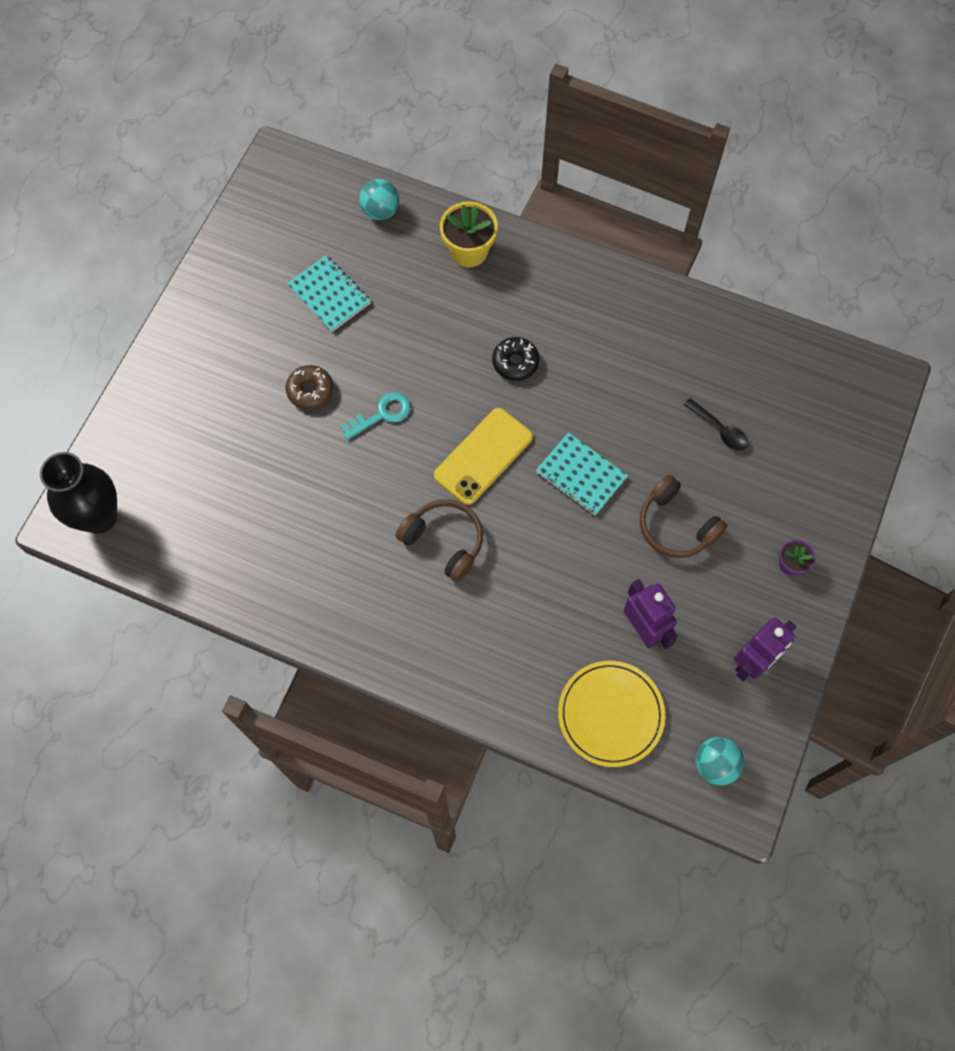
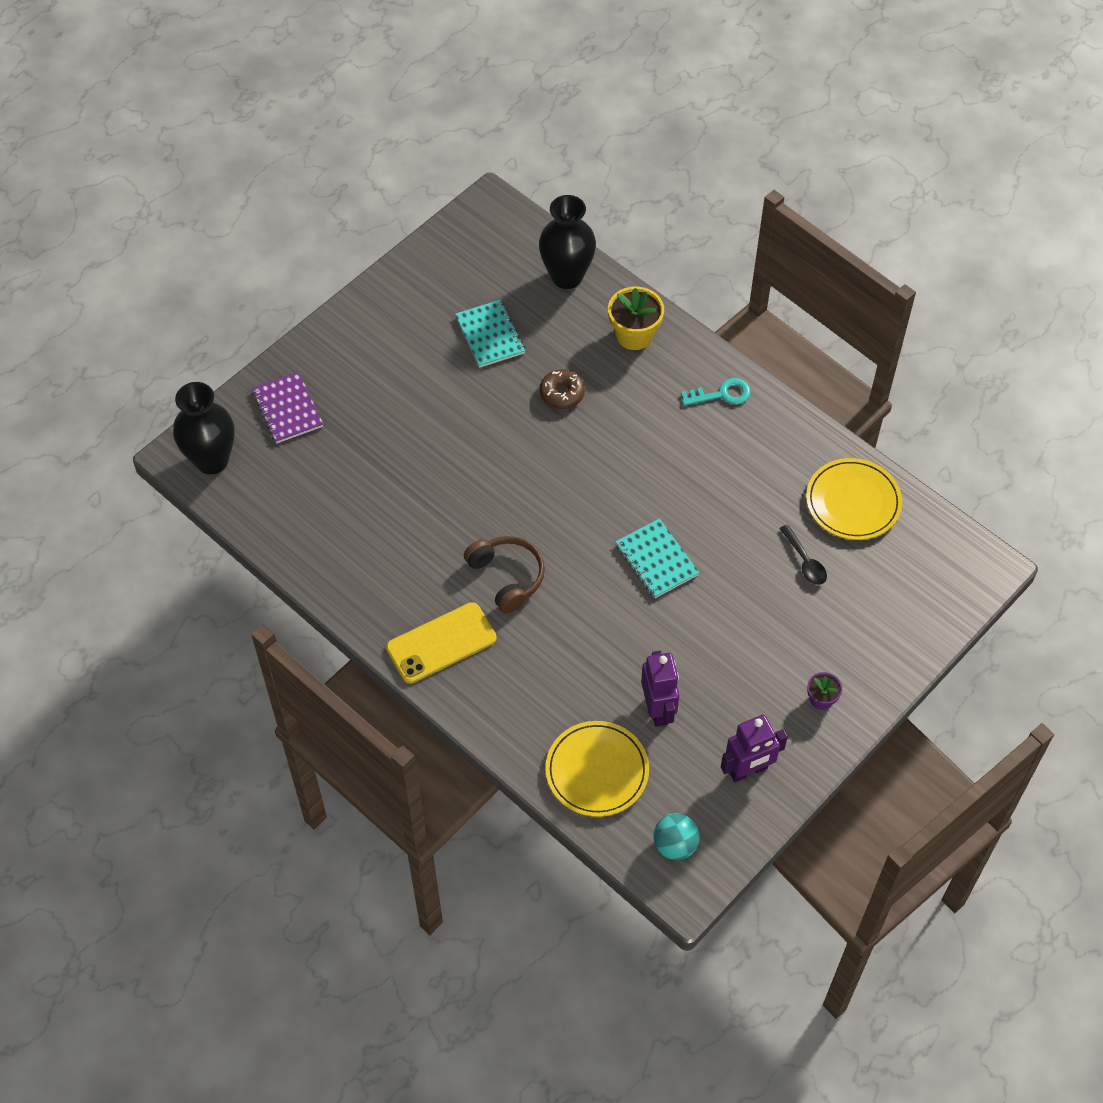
camera: 20 degrees right, 10 degrees down
brown donut [286,365,333,410] -> brown donut moved to [539,369,585,409]
turquoise key [341,392,411,440] -> turquoise key moved to [681,378,751,406]
turquoise ball [359,179,399,220] -> black vase [539,195,596,289]
yellow phone [434,408,533,505] -> yellow phone moved to [386,602,497,684]
black donut [492,337,539,381] -> none
brown headphones [640,475,727,558] -> none
none -> purple notebook [252,372,323,443]
none -> yellow plate [806,458,902,540]

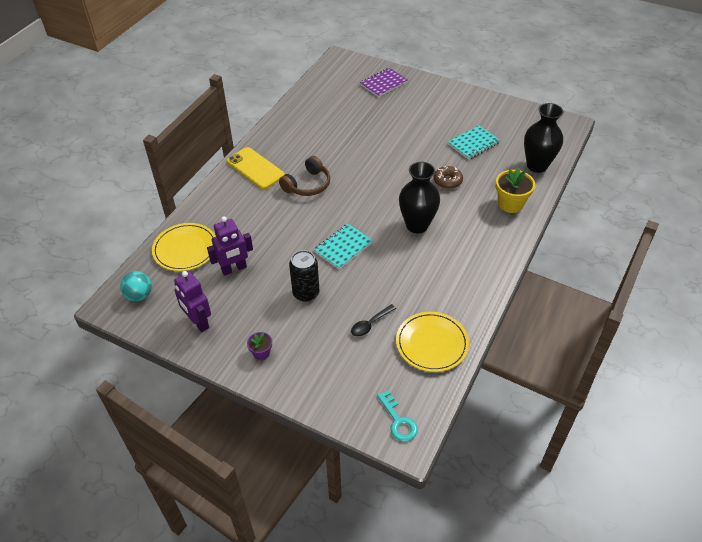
camera: 75 degrees right, 10 degrees down
black vase [173,382,235,474] -> black vase moved to [399,162,440,233]
turquoise key [681,378,751,406] -> turquoise key moved to [377,390,418,441]
none -> black can [289,250,320,302]

